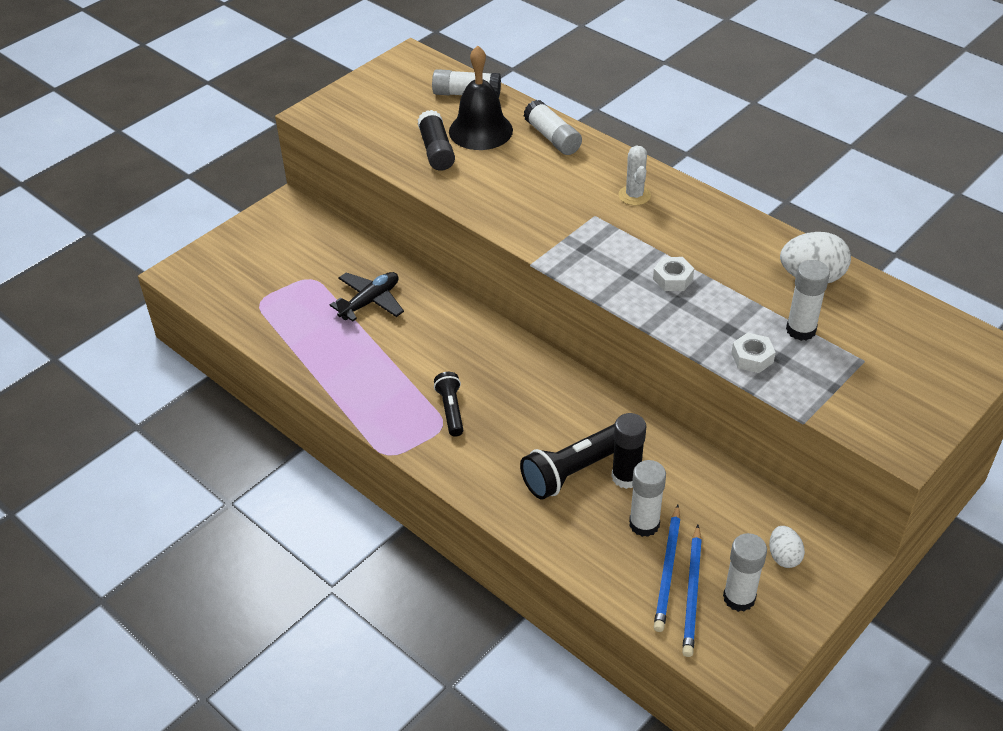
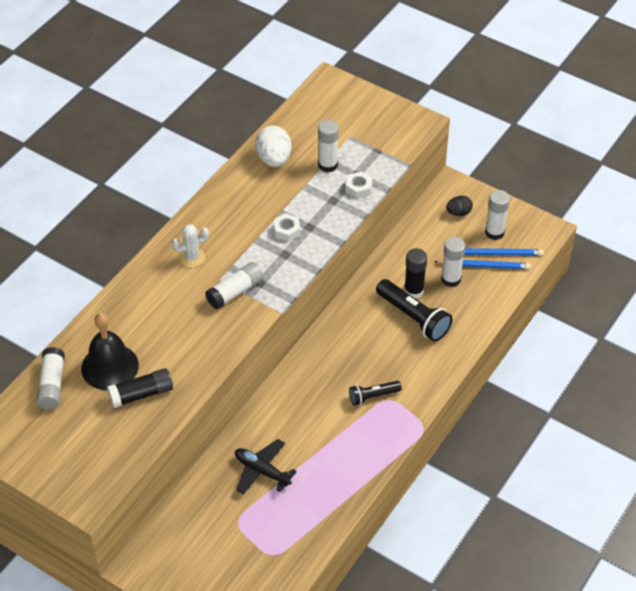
camera: 100 degrees left, 5 degrees up
white glue stick [524,99,582,155] -> white glue stick moved to [205,262,264,309]
white egg [769,526,805,568] -> black egg [446,196,473,216]

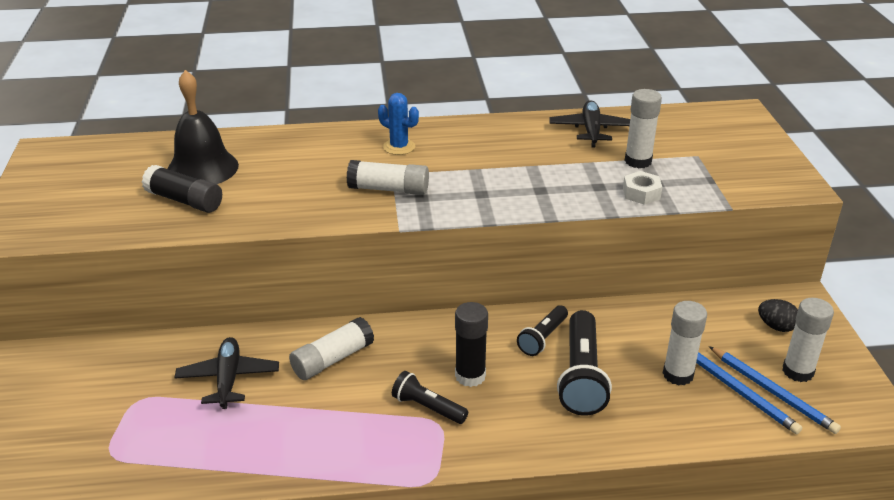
camera: 50 degrees right, 15 degrees down
white glue stick [36,347,65,410] -> white glue stick moved to [289,317,374,380]
white cactus [172,224,209,267] -> blue cactus [378,93,419,155]
white egg [255,126,291,167] -> black plane [549,100,630,148]
white nut [274,213,300,242] -> none
black glue stick [404,248,427,299] -> black glue stick moved to [455,302,488,387]
none -> black flashlight [517,305,568,356]

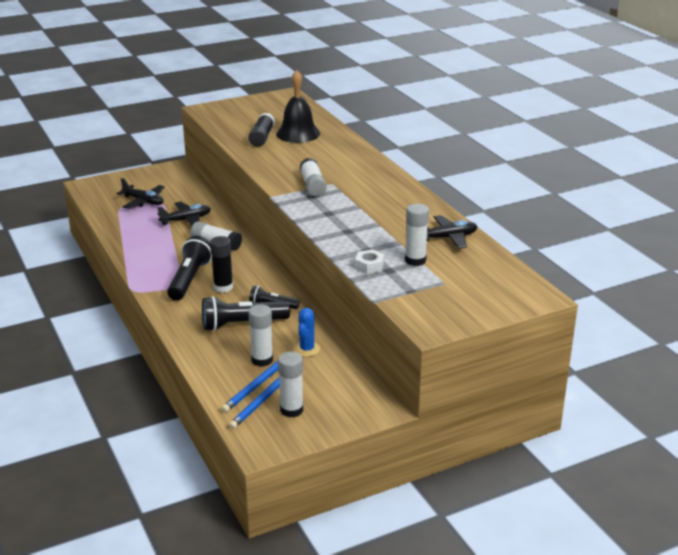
camera: 70 degrees right, 5 degrees down
blue cactus [378,93,419,155] -> blue cactus moved to [294,308,320,357]
black flashlight [392,371,468,424] -> black flashlight [167,236,212,300], size x1.71
black egg [758,299,798,332] -> none
none -> black plane [117,178,165,209]

